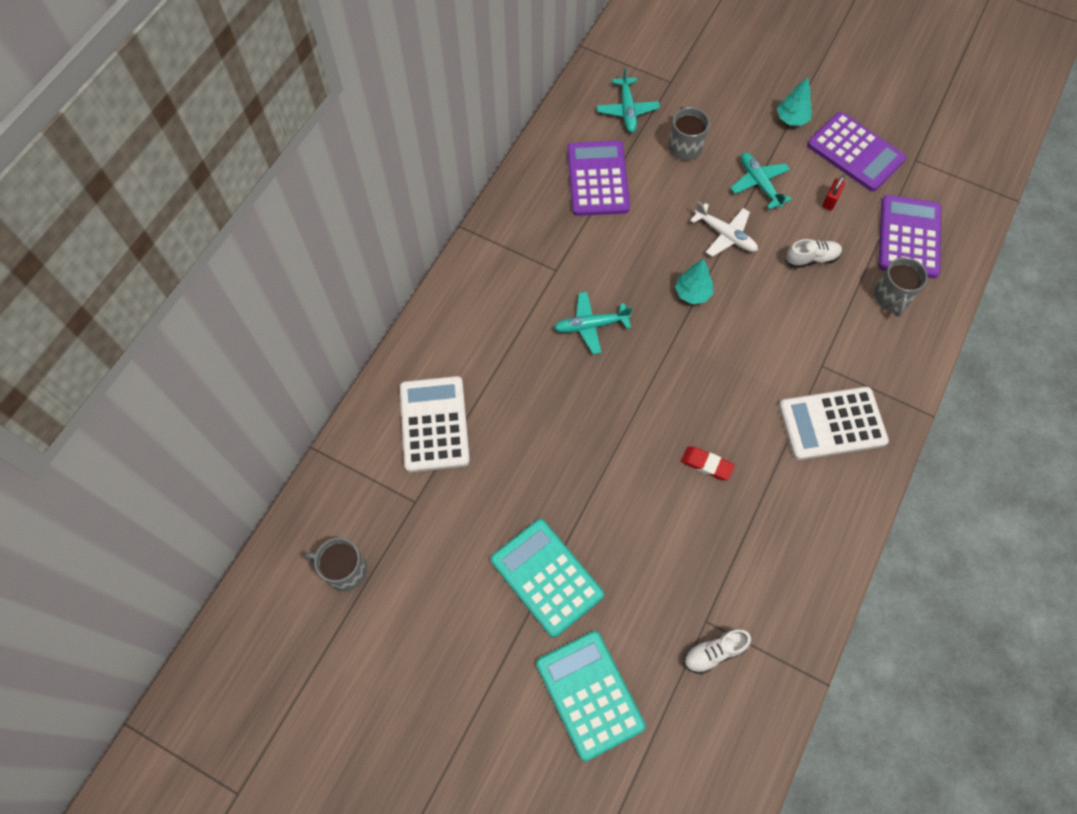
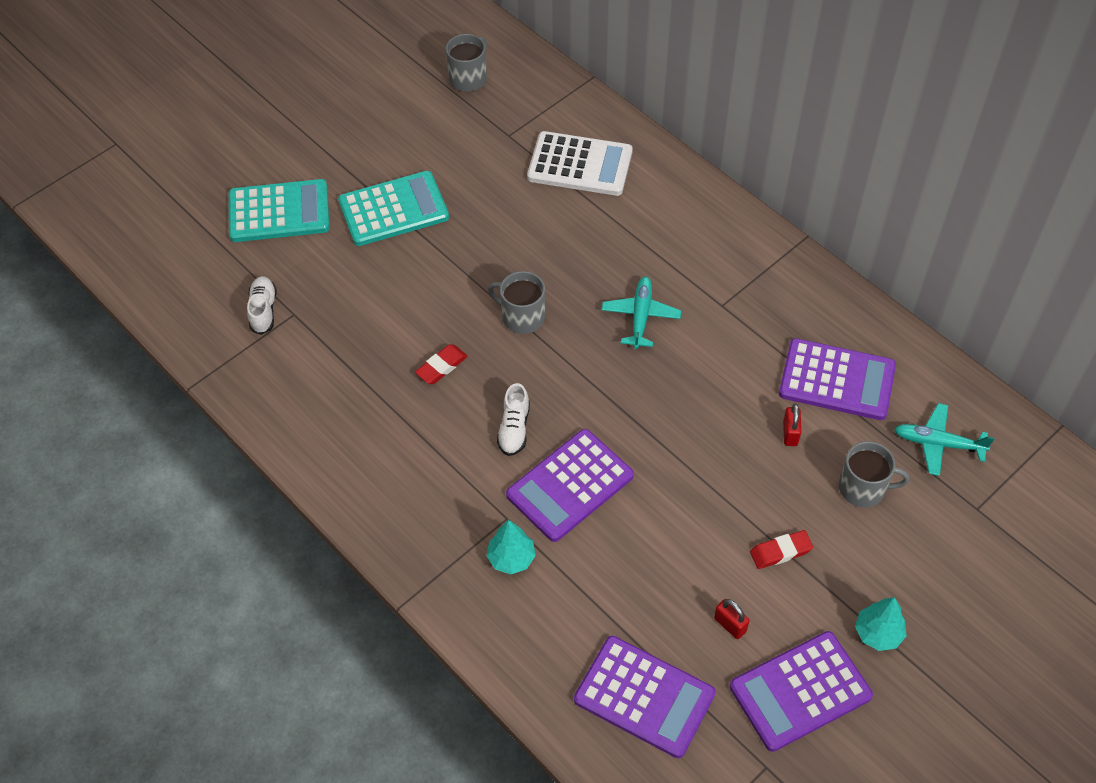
camera: 110 degrees right, 10 degrees down
turquoise tree [675,259,713,304] -> turquoise tree moved to [486,520,536,574]
white plane [690,201,758,257] -> none
turquoise plane [731,153,792,210] -> red eraser [750,530,813,569]
white calculator [779,387,889,460] -> none
white shoe [785,239,842,268] -> white shoe moved to [497,383,530,456]
grey mug [874,257,928,317] -> grey mug moved to [488,271,545,334]
none -> purple calculator [506,429,634,542]
none -> red padlock [783,404,801,446]

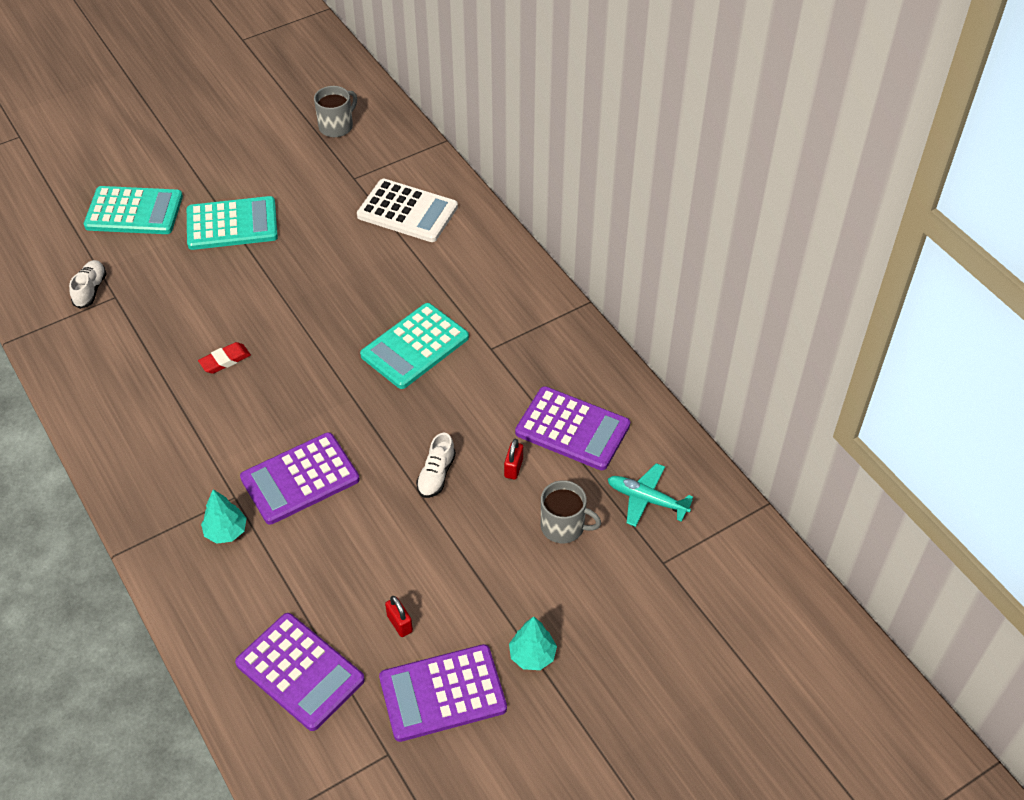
camera: 10 degrees right, 5 degrees down
grey mug [488,271,545,334] -> none
white shoe [497,383,530,456] -> white shoe moved to [416,433,456,498]
turquoise plane [602,276,681,349] -> turquoise calculator [360,303,469,389]
red eraser [750,530,813,569] -> none

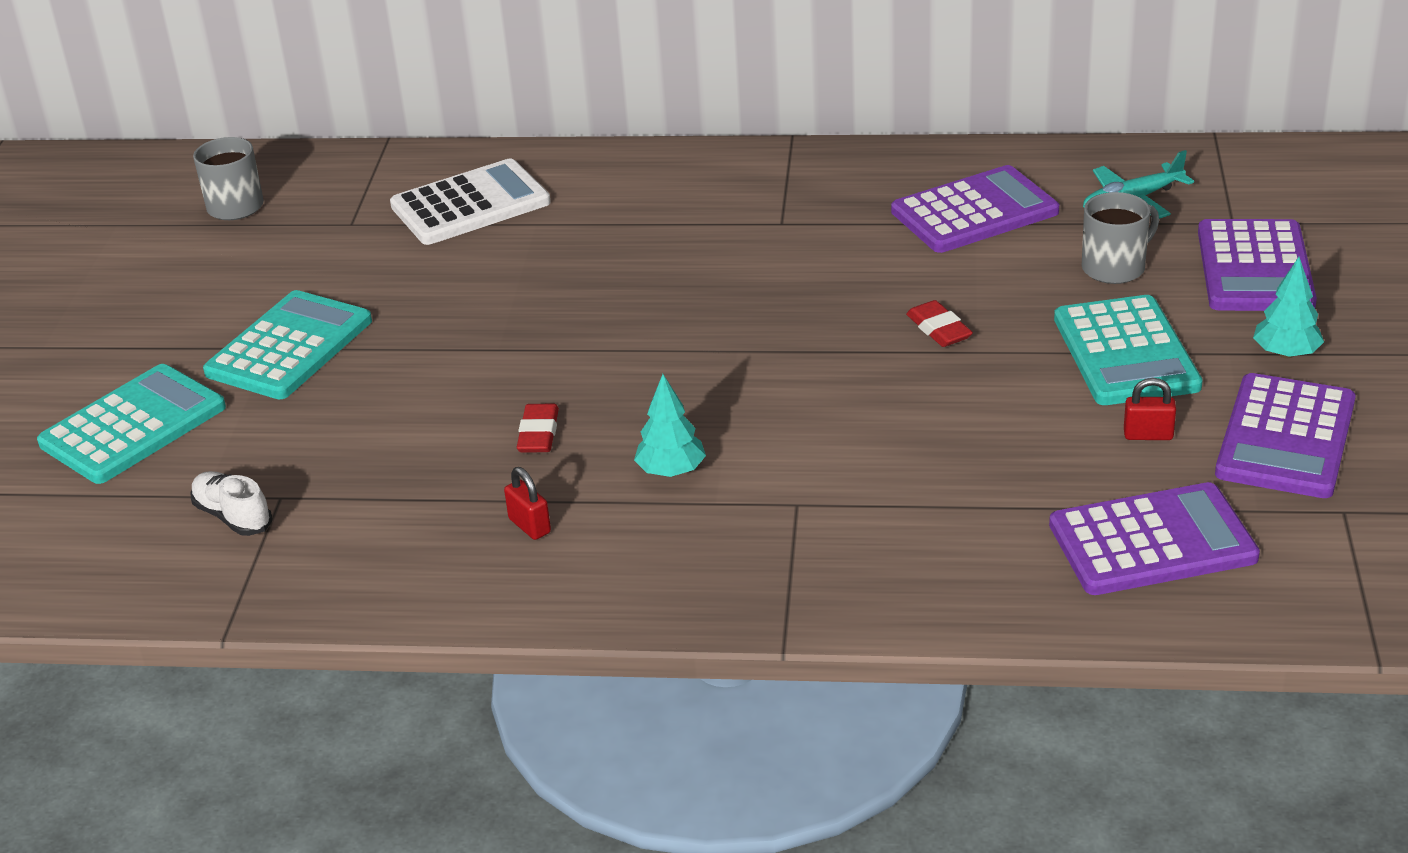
camera: 50 degrees left, 15 degrees down
turquoise tree [201,489,247,544] -> turquoise tree moved to [634,374,706,477]
purple calculator [240,432,360,525] -> purple calculator moved to [1198,219,1317,311]
turquoise calculator [360,303,469,389] -> turquoise calculator moved to [1054,295,1203,405]
white shoe [416,433,456,498] -> red eraser [906,300,973,347]
red padlock [504,439,523,480] -> red padlock moved to [504,467,551,540]

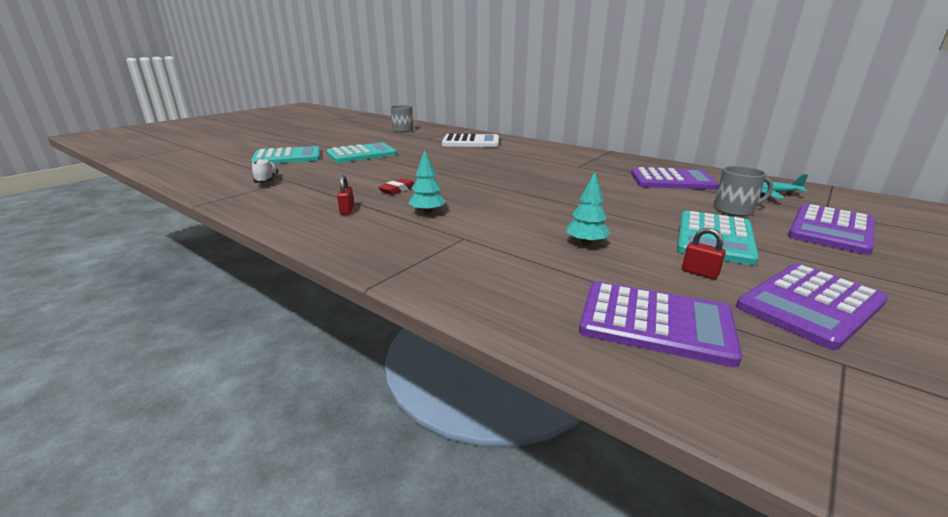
camera: 30 degrees right, 10 degrees down
red eraser [906,300,973,347] -> none
turquoise tree [1253,257,1324,358] -> turquoise tree moved to [566,172,611,245]

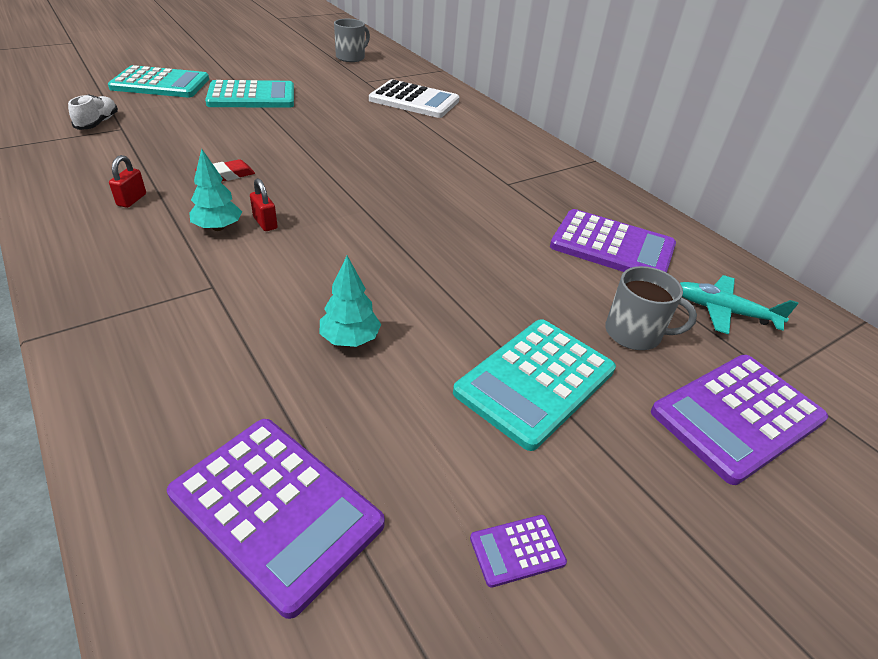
camera: 15 degrees right, 15 degrees up
red padlock [682,228,726,279] -> red padlock moved to [250,178,278,231]
purple calculator [736,263,888,350] -> purple calculator [470,515,567,588], size x0.43

